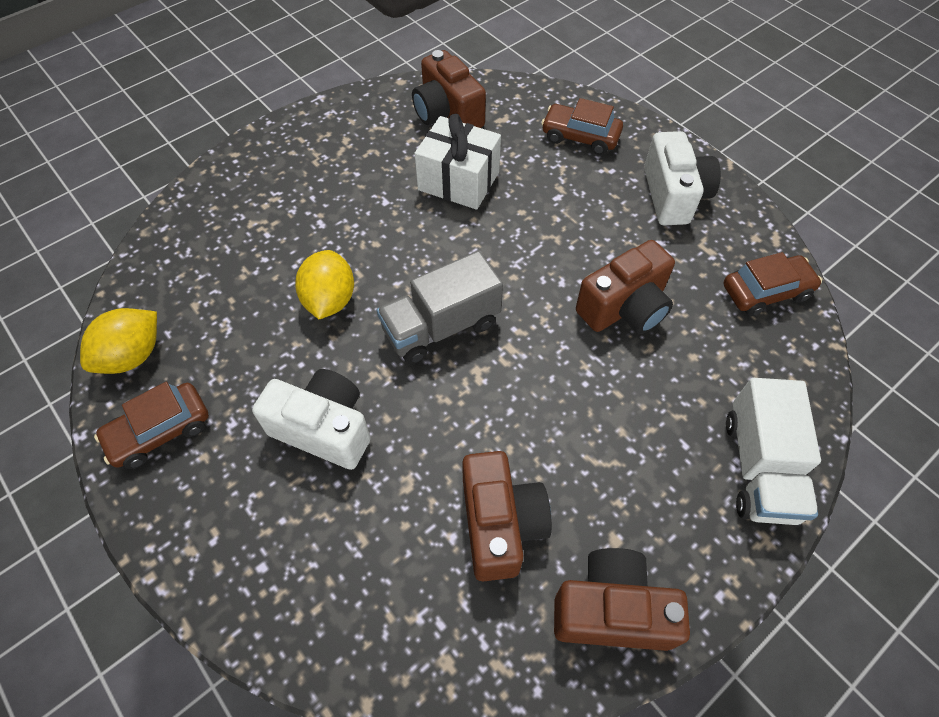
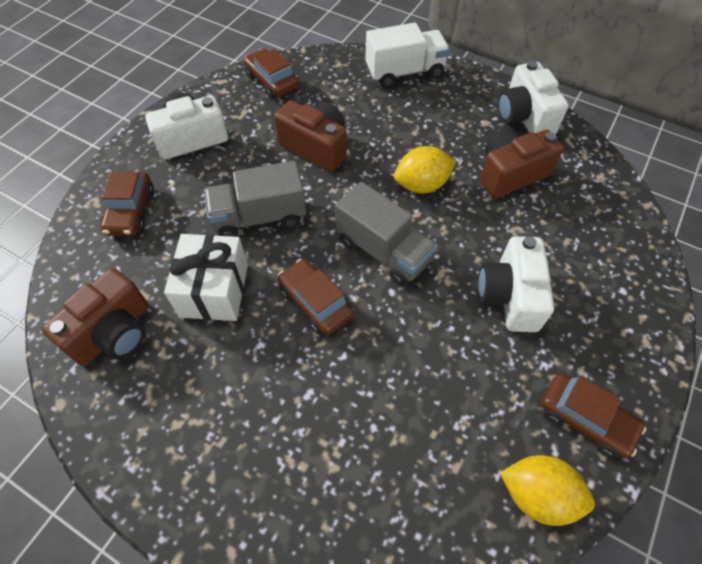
camera: 110 degrees left, 0 degrees up
yellow lemon [295,250,354,319] -> yellow lemon moved to [394,146,456,193]
brown camera [554,548,690,651] -> white camera [498,61,569,134]
none -> grey truck [204,161,306,237]
none -> brown car [278,259,354,335]

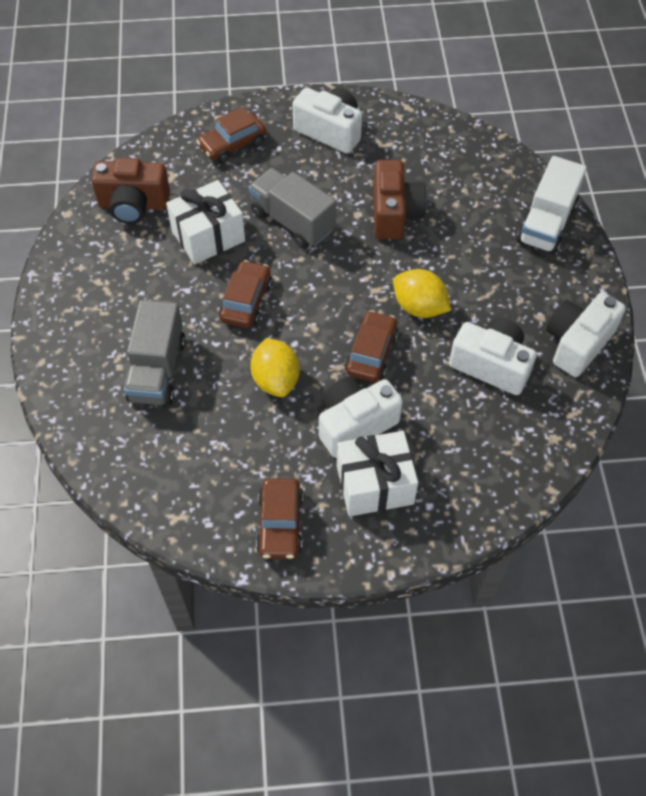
camera: 55 degrees right, 0 degrees up
brown car [244,49,299,99] -> brown car moved to [344,310,398,382]
grey truck [335,182,438,286] -> grey truck moved to [124,300,186,405]
white truck [365,23,450,88] -> white truck turned 75 degrees clockwise [517,156,587,254]
brown camera [480,127,564,198] -> white camera [449,318,537,395]
yellow lemon [500,455,595,526] -> yellow lemon moved to [250,338,300,397]
none -> white gift [337,431,418,517]

